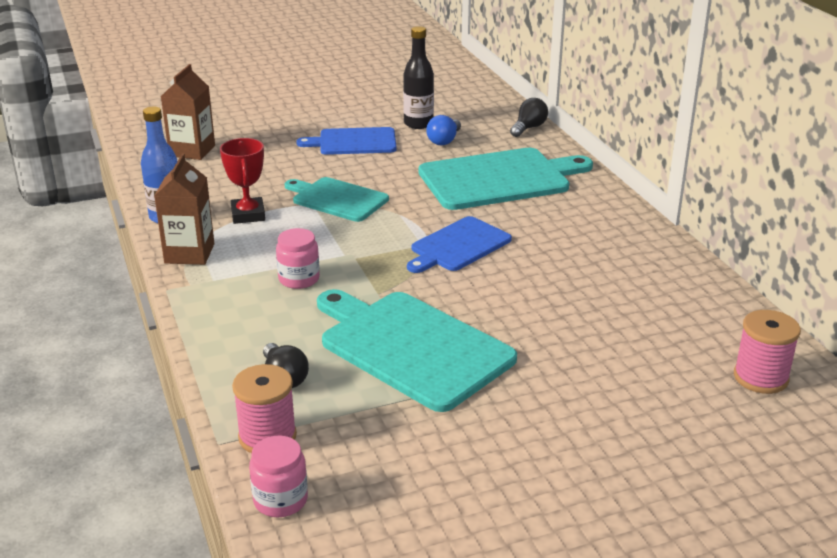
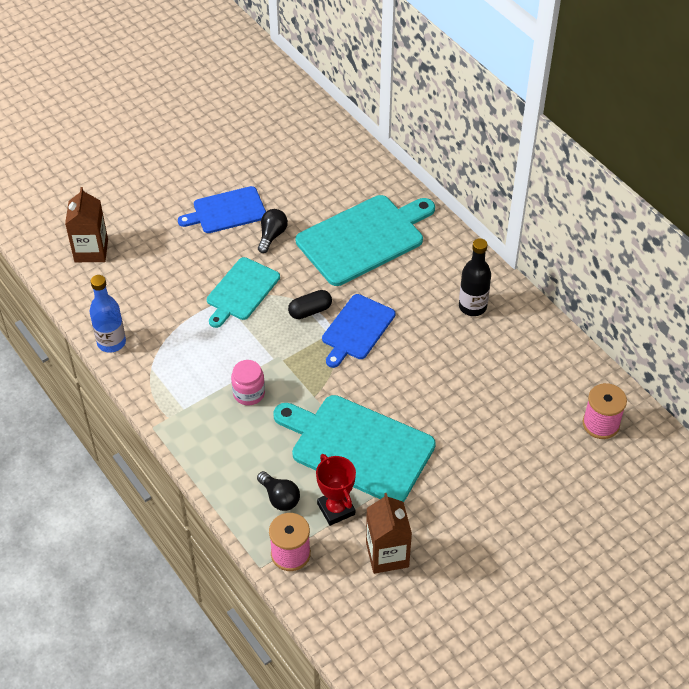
camera: 15 degrees left, 20 degrees up
brown carton [154,153,215,265] -> brown carton moved to [366,493,412,574]
red trophy [220,138,265,224] -> red trophy moved to [316,454,356,526]
pink jar [249,436,308,517] -> none
turquoise cutting board [285,177,389,222] -> turquoise cutting board turned 75 degrees counterclockwise [207,257,280,328]
black bottle [403,26,434,129] -> black bottle moved to [459,238,491,316]
blue light bulb [426,115,461,145] -> none
black light bulb [510,98,548,137] -> black light bulb moved to [258,209,288,253]
none -> black capsule [288,290,332,319]

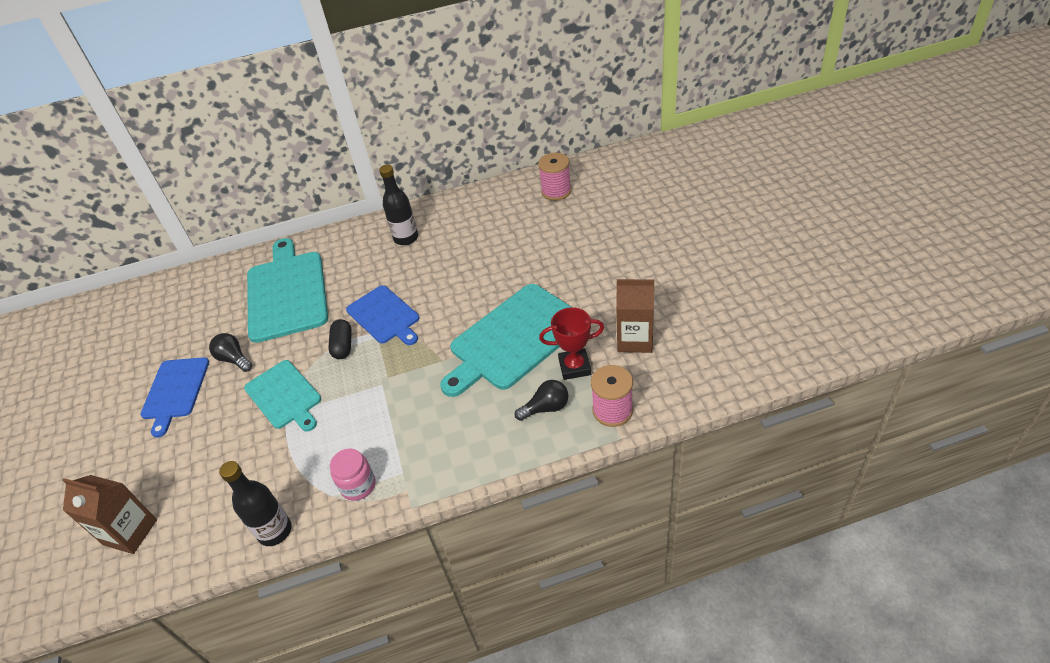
camera: 65 degrees left, 5 degrees down
blue bottle [89,275,126,353] -> black bottle [219,461,292,546]
pink jar [231,360,265,405] -> pink jar moved to [330,448,375,501]

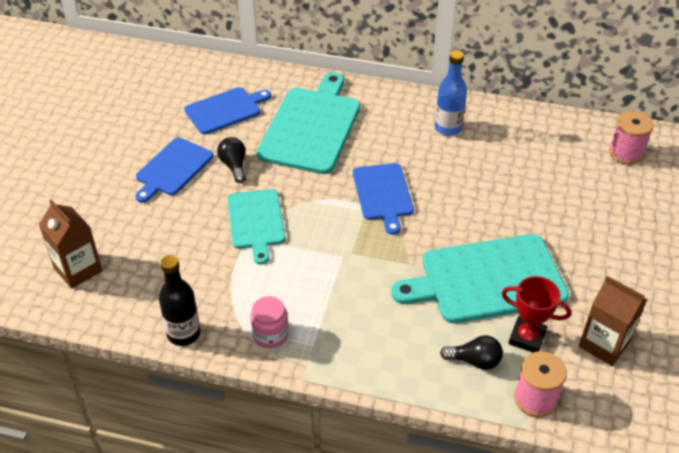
camera: 25 degrees right, 0 degrees up
black capsule [329,319,352,359] -> none
black bottle [379,165,418,245] -> blue bottle [435,50,467,136]
none -> blue cutting board [184,87,271,134]

